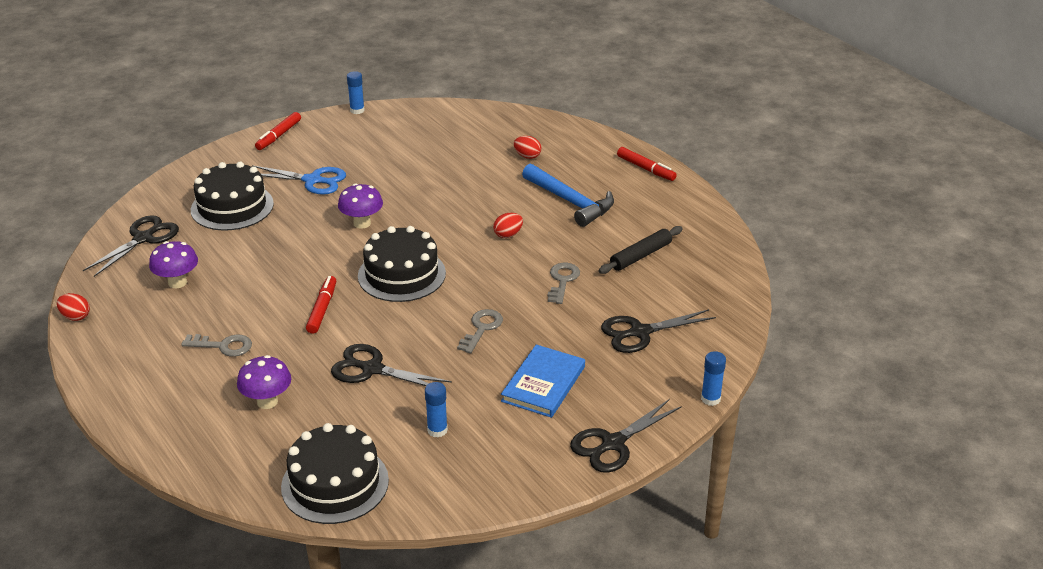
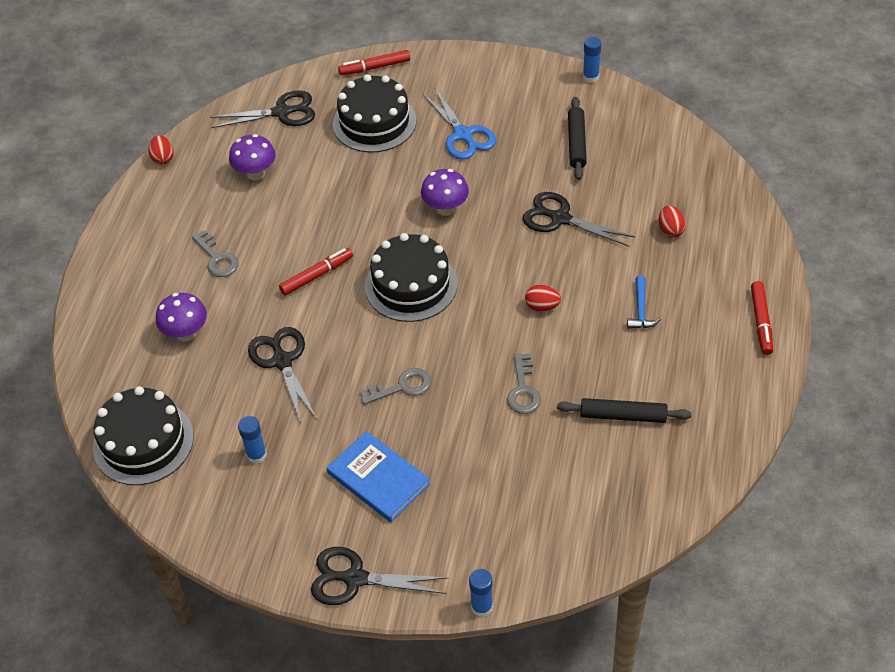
camera: 50 degrees right, 15 degrees up
red marker [255,112,301,150] -> red marker moved to [338,50,410,75]
blue book [501,345,585,418] -> blue book turned 60 degrees clockwise [327,431,430,522]
blue hammer [522,164,614,227] -> blue hammer [627,275,661,329], size x0.51
grey key [548,263,580,304] -> grey key turned 120 degrees clockwise [507,353,541,414]
black scissors [601,309,716,353] -> black scissors moved to [523,192,635,247]
none -> black rolling pin [568,97,587,180]

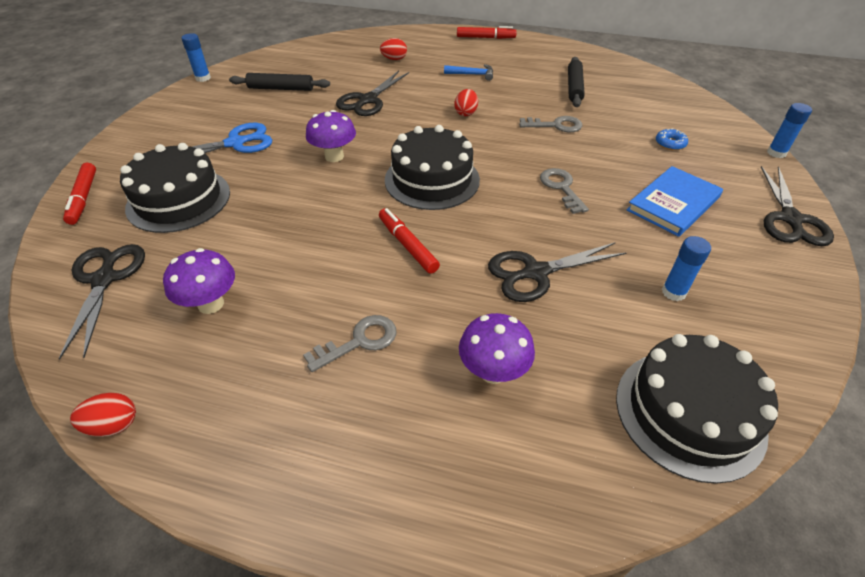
camera: 90 degrees left, 5 degrees down
none -> blue donut [656,129,688,150]

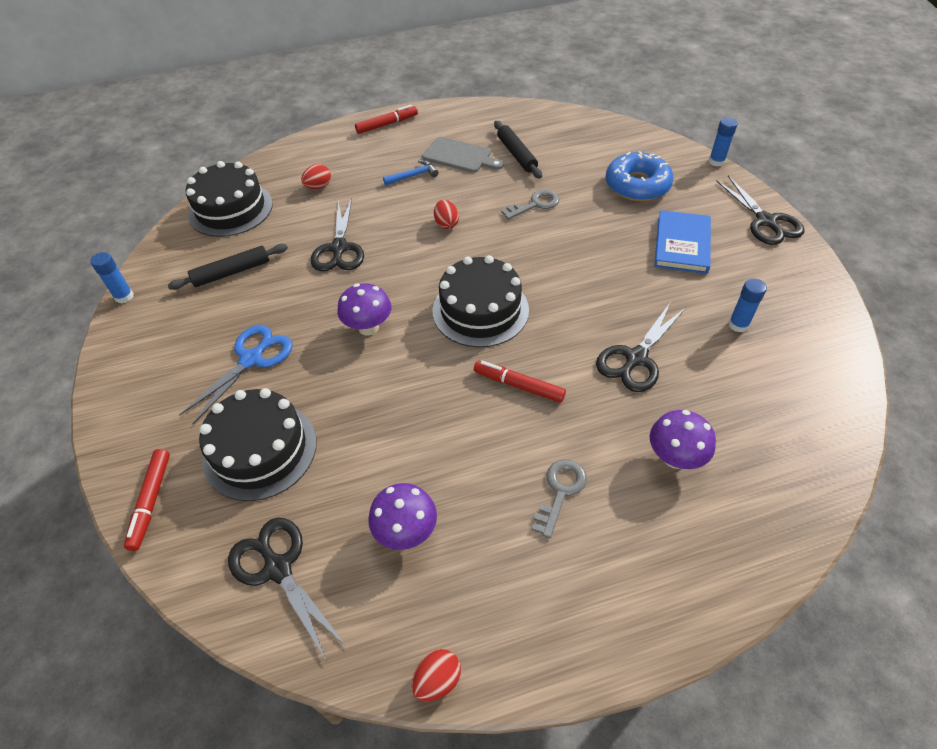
camera: 30 degrees left, 5 degrees up
red marker [63,163,96,225] -> red marker turned 45 degrees clockwise [124,449,170,551]
grey key [540,168,589,214] -> none
black cake [616,334,778,484] -> black cake moved to [186,161,273,237]
blue donut [656,129,688,150] -> blue donut [606,151,674,201], size x2.29
none -> grey cutting board [422,137,504,173]

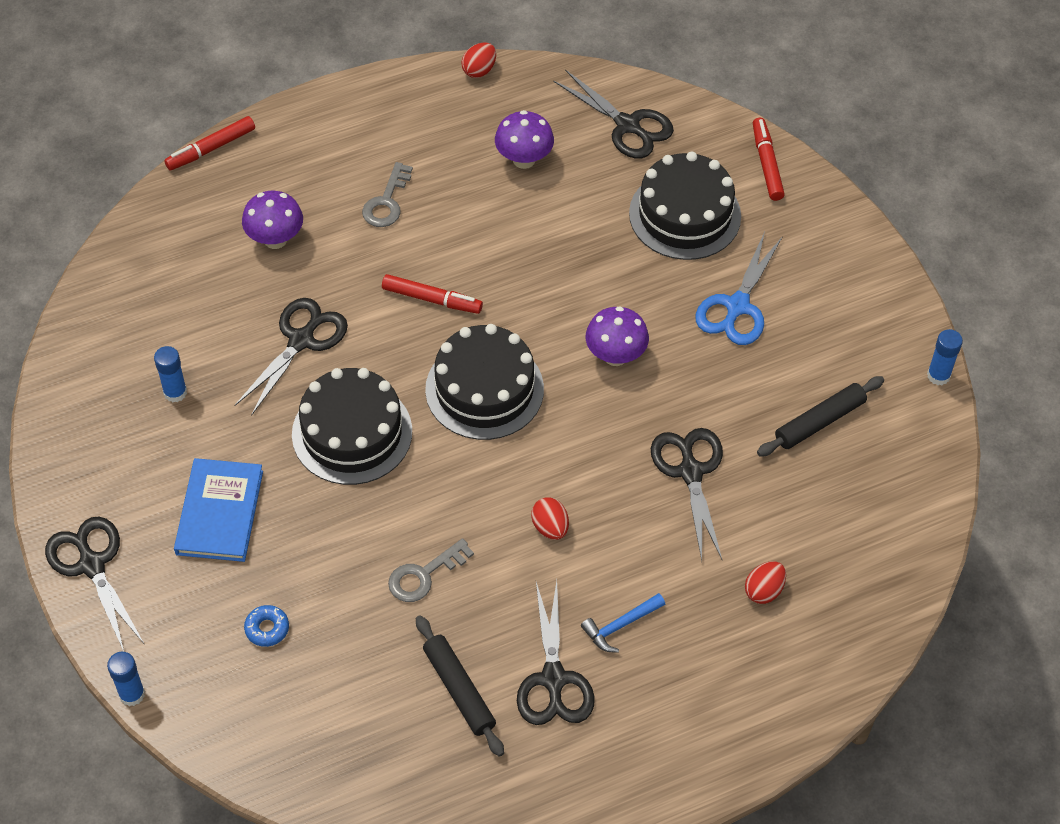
camera: 170 degrees right, 5 degrees up
black cake [186,161,273,237] -> black cake moved to [292,368,412,485]
red marker [355,105,418,134] -> red marker moved to [164,116,255,171]
grey cutting board [422,137,504,173] -> black scissors [517,581,595,725]
blue donut [606,151,674,201] -> blue donut [244,605,289,647], size x0.44

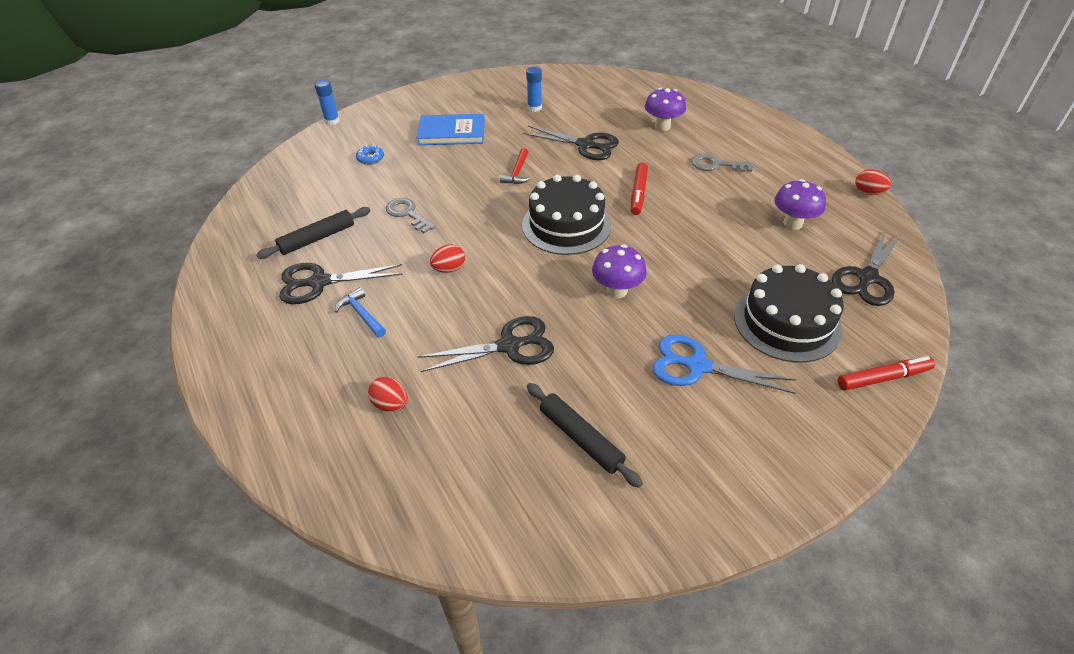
camera: 85 degrees right, 10 degrees down
black scissors [45,517,145,651] -> none
red marker [164,116,255,171] -> none
black cake [292,368,412,485] -> red hammer [500,148,531,184]
blue glue stick [927,329,963,385] -> none

